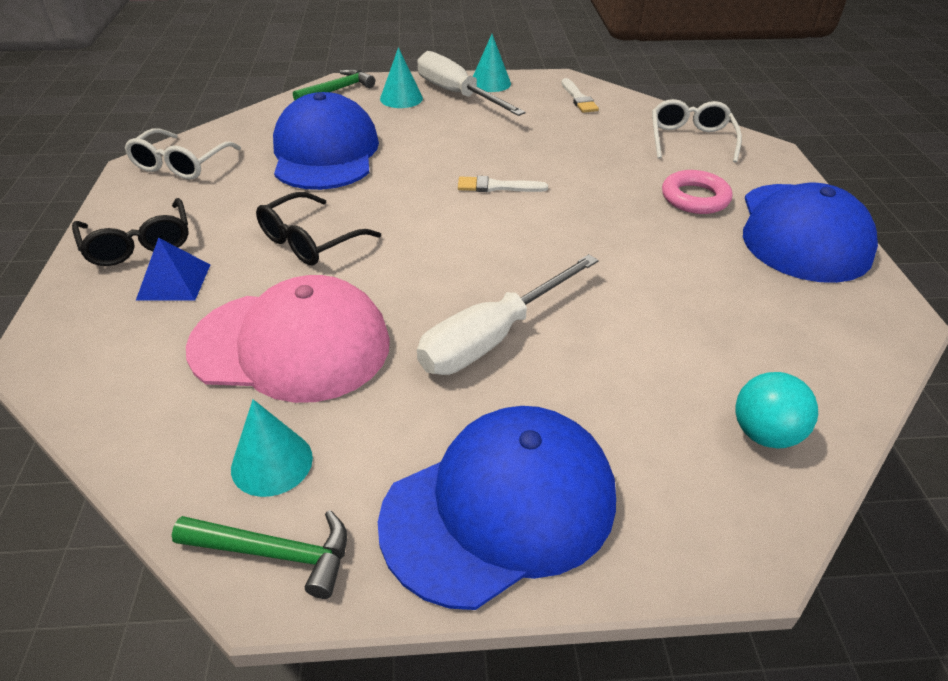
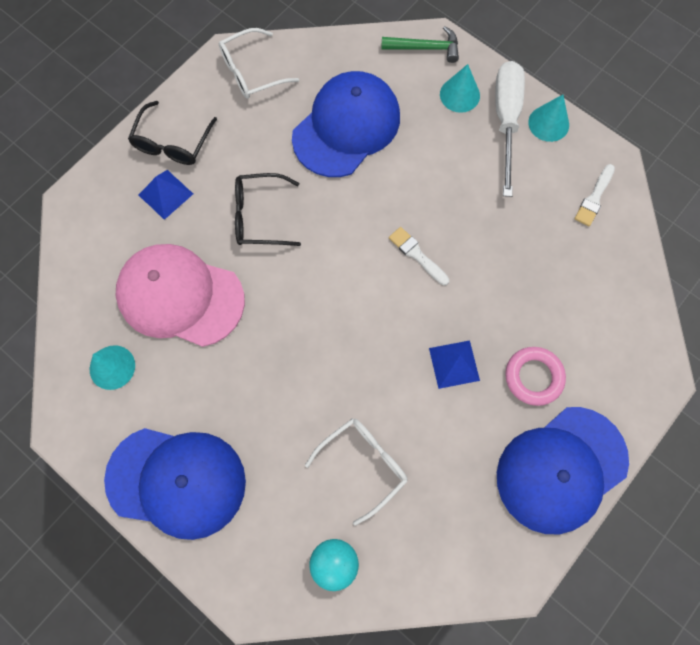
camera: 45 degrees right, 30 degrees up
green hammer [172,510,347,599] -> none
pink cap [186,275,390,403] -> pink cap turned 150 degrees clockwise [116,244,245,347]
white screwdriver [417,254,599,375] -> none
white glasses [652,99,742,163] -> white glasses moved to [305,418,408,526]
none -> blue pyramid [429,340,480,389]

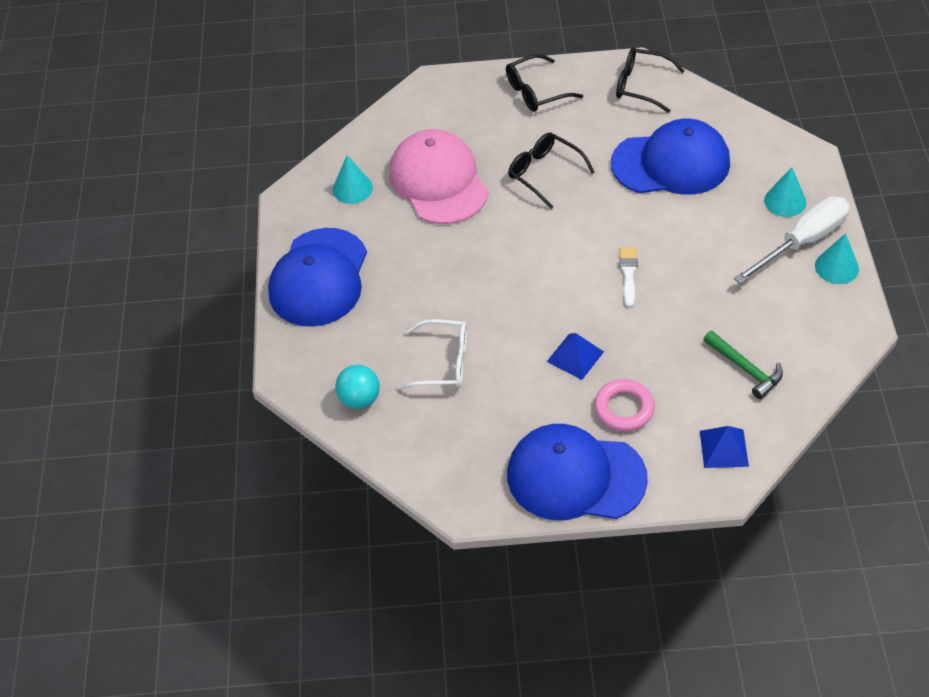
camera: 50 degrees right, 20 degrees down
blue cap [104,428,246,540] -> blue cap turned 45 degrees clockwise [268,228,367,327]
blue pyramid [139,170,193,220] -> blue pyramid moved to [700,426,749,468]
white glasses [219,28,299,99] -> black glasses [616,48,685,113]
green hammer [381,26,459,63] -> green hammer moved to [703,331,783,399]
white brush [574,164,615,226] -> none

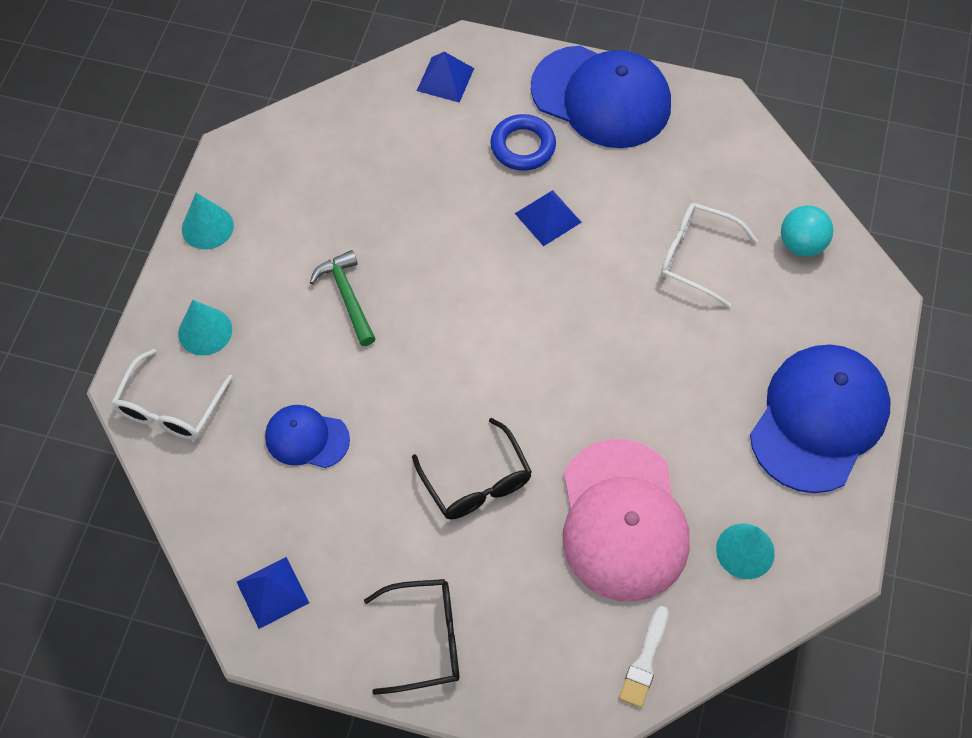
camera: 165 degrees left, 10 degrees up
pink ring [594,379,655,431] -> blue ring [490,114,556,171]
blue cap [611,119,730,195] -> blue cap [265,405,350,468], size x0.52
black glasses [616,48,685,113] -> blue pyramid [237,557,309,629]
white brush [619,247,638,307] -> white brush moved to [619,606,668,708]
green hammer [703,331,783,399] -> green hammer moved to [310,250,376,346]
white screwdriver [734,196,850,284] -> none
none -> white glasses [111,349,233,440]

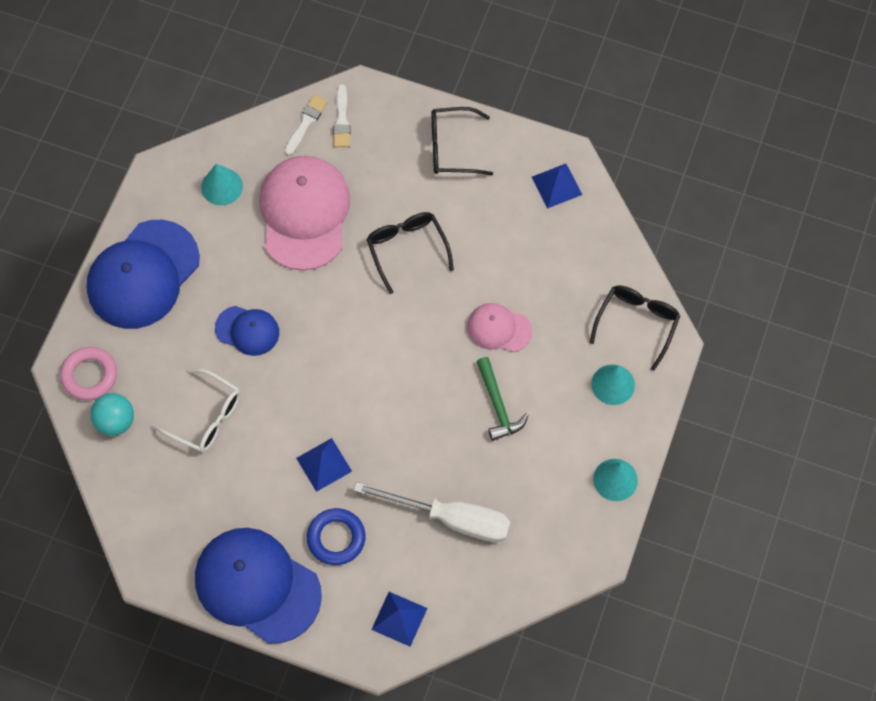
camera: 175 degrees left, 5 degrees up
white glasses [111,349,233,440] -> black glasses [590,285,680,371]
blue cap [265,405,350,468] -> blue cap moved to [215,306,279,356]
none -> pink ring [60,347,117,400]
none -> white brush [333,84,351,147]
none -> white screwdriver [354,482,511,542]
none -> pink cap [467,303,532,352]

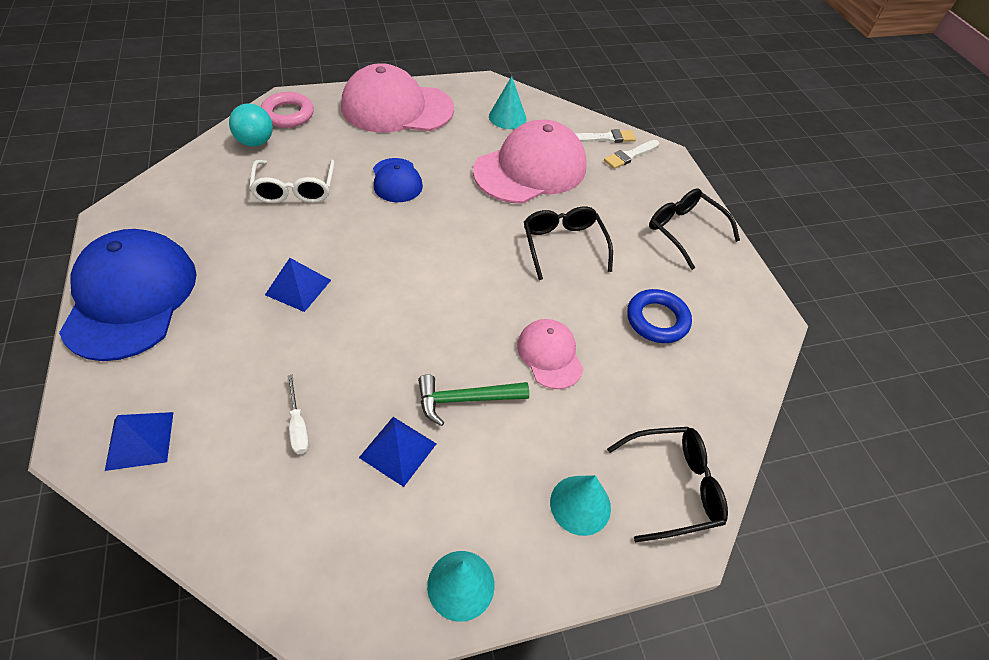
camera: 50 degrees right, 15 degrees down
blue cap [87,220,200,329] -> pink cap [341,63,454,133]
blue ring [307,508,365,565] -> blue ring moved to [627,289,692,343]
white screwdriver [354,482,511,542] -> white screwdriver [287,375,309,454], size x0.43
black glasses [366,212,454,294] -> black glasses turned 45 degrees counterclockwise [524,206,613,280]
green hammer [477,357,528,441] -> green hammer turned 45 degrees clockwise [418,374,529,426]
blue pyramid [532,164,582,209] -> blue pyramid moved to [359,417,437,487]

